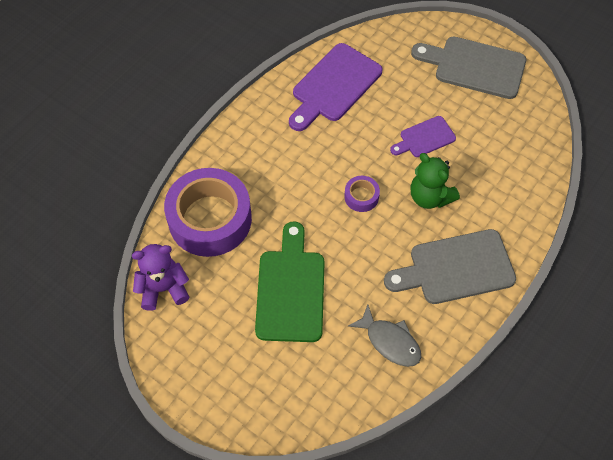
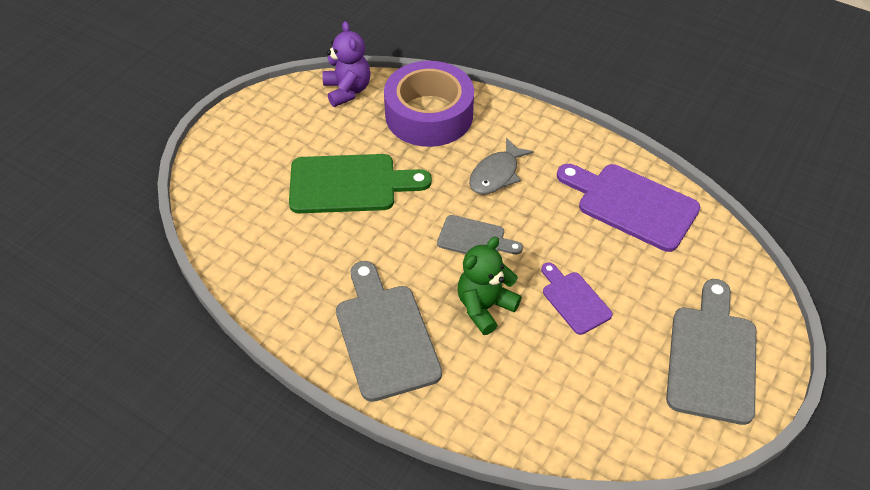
camera: 85 degrees right, 10 degrees down
purple tape [344,176,380,212] -> grey cutting board [437,215,523,255]
grey fish [348,304,421,367] -> grey fish moved to [469,138,534,194]

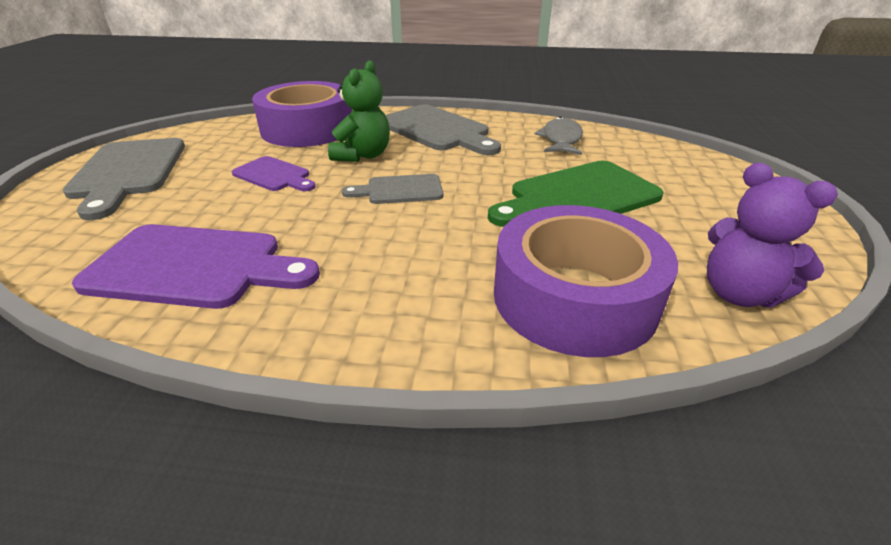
camera: 155 degrees right, 15 degrees down
grey fish [469,138,534,194] -> grey fish moved to [534,116,583,155]
none -> purple tape [252,81,352,147]

